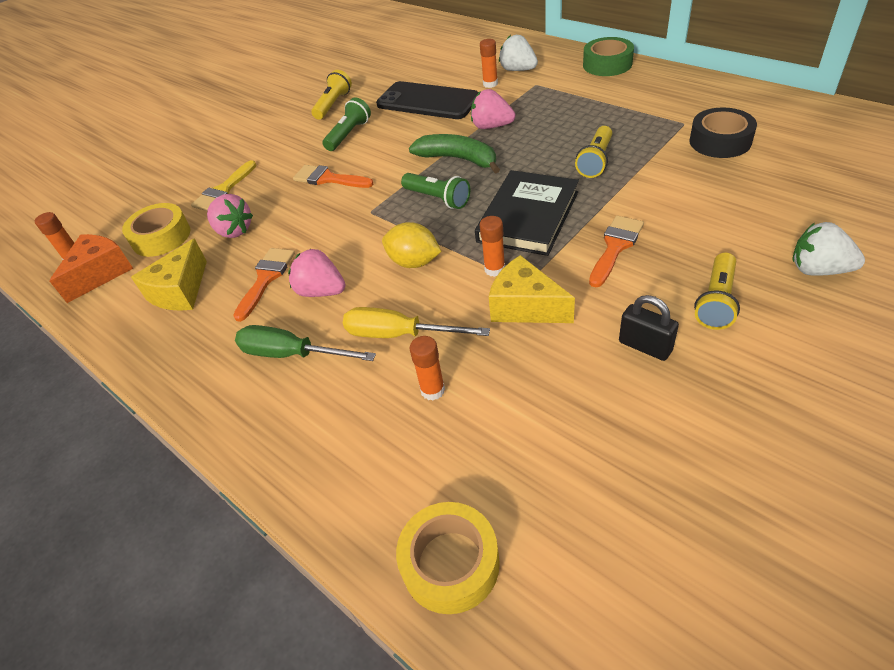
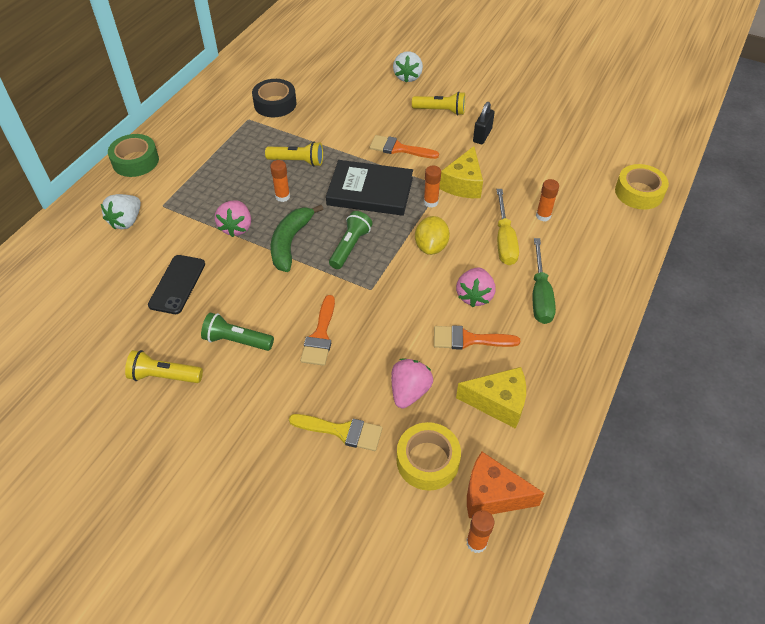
camera: 110 degrees left, 5 degrees up
black phone [376,81,479,119] -> black phone [148,255,205,314], size x0.66
orange glue stick [480,39,498,88] -> orange glue stick moved to [270,160,290,202]

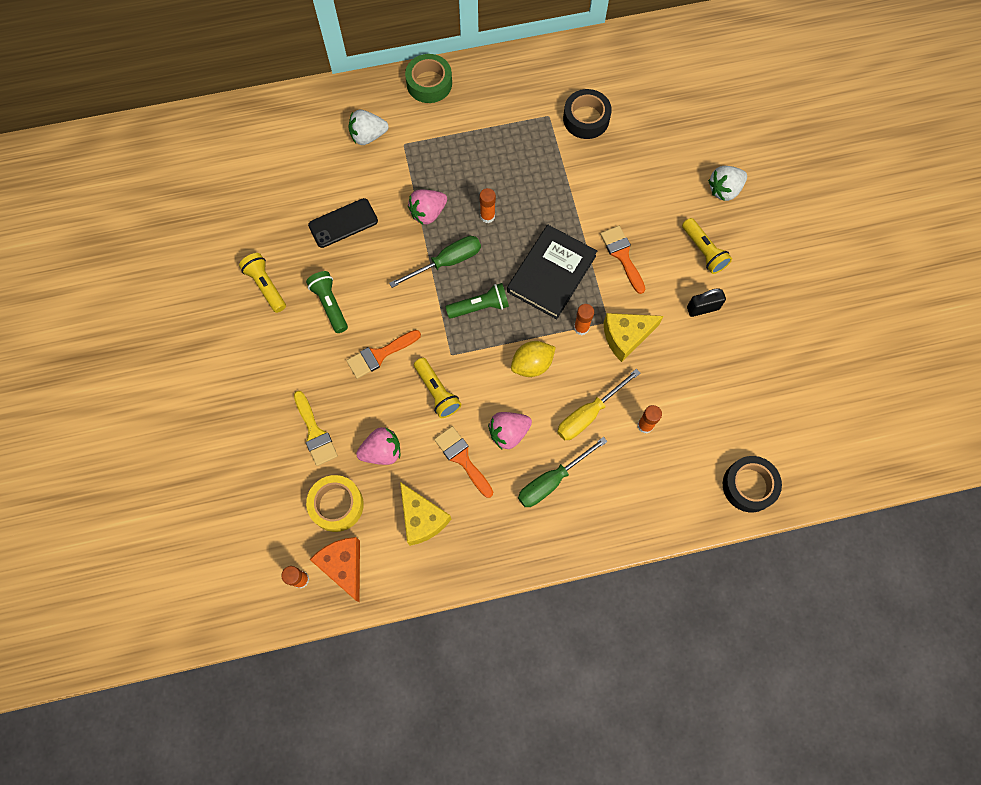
camera: 50 degrees right, 20 degrees up
yellow flashlight [265,141,323,167] -> yellow flashlight moved to [414,358,461,418]
green banana [271,205,323,272] -> green screwdriver [389,236,481,288]
black book [326,160,413,216] -> black book turned 60 degrees clockwise [507,225,597,319]
yellow tape [615,164,669,210] -> black tape [723,456,782,512]

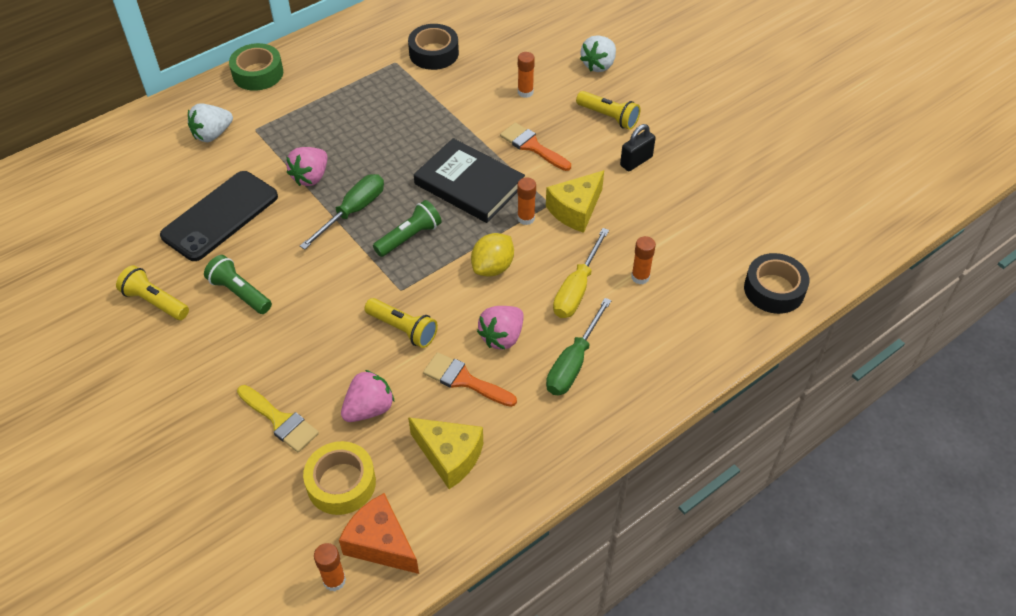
camera: 25 degrees left, 20 degrees down
black phone [308,198,378,248] -> black phone [160,171,278,261], size x1.51
orange brush [346,330,421,379] -> none
orange glue stick [480,188,496,223] -> orange glue stick moved to [518,52,535,98]
black book [507,225,597,319] -> black book turned 60 degrees counterclockwise [414,138,525,223]

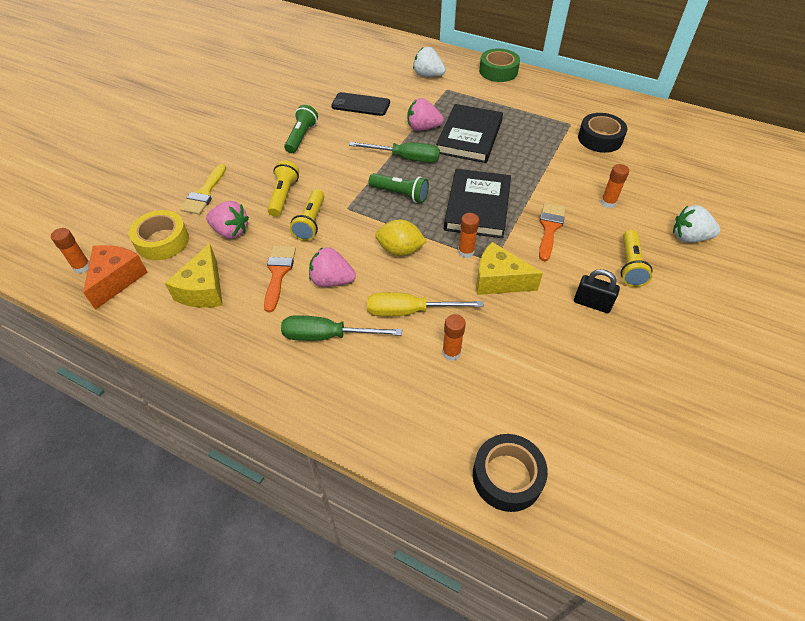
camera: 65 degrees right, 0 degrees up
yellow flashlight [116,265,189,320] -> yellow flashlight moved to [268,160,299,217]
black phone [160,171,278,261] -> black phone [331,92,390,116], size x0.66
none -> black book [436,104,503,163]

